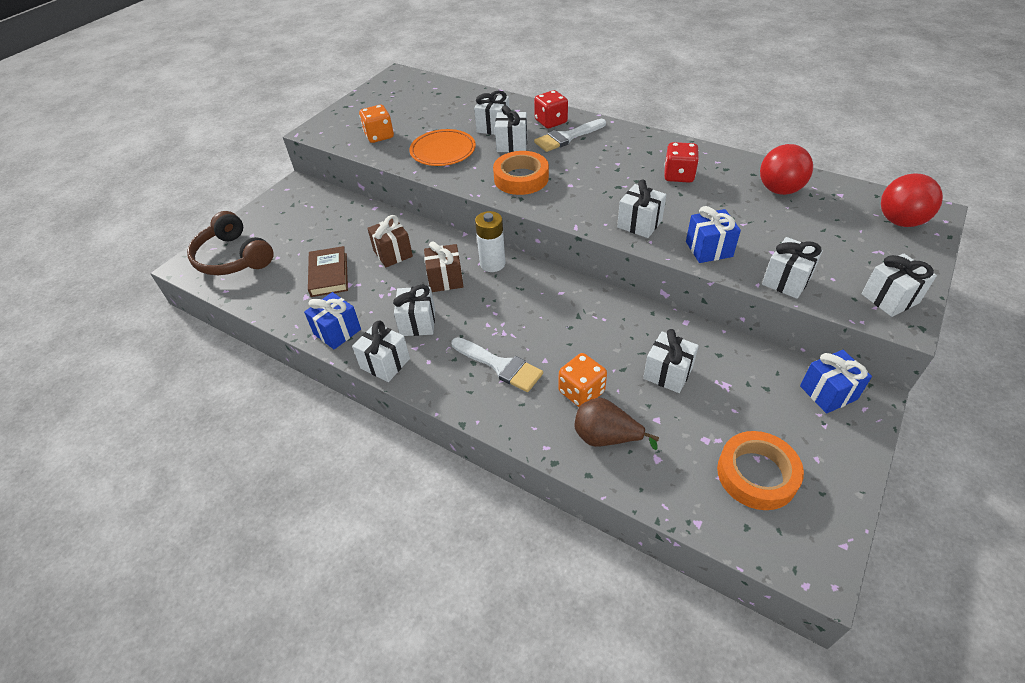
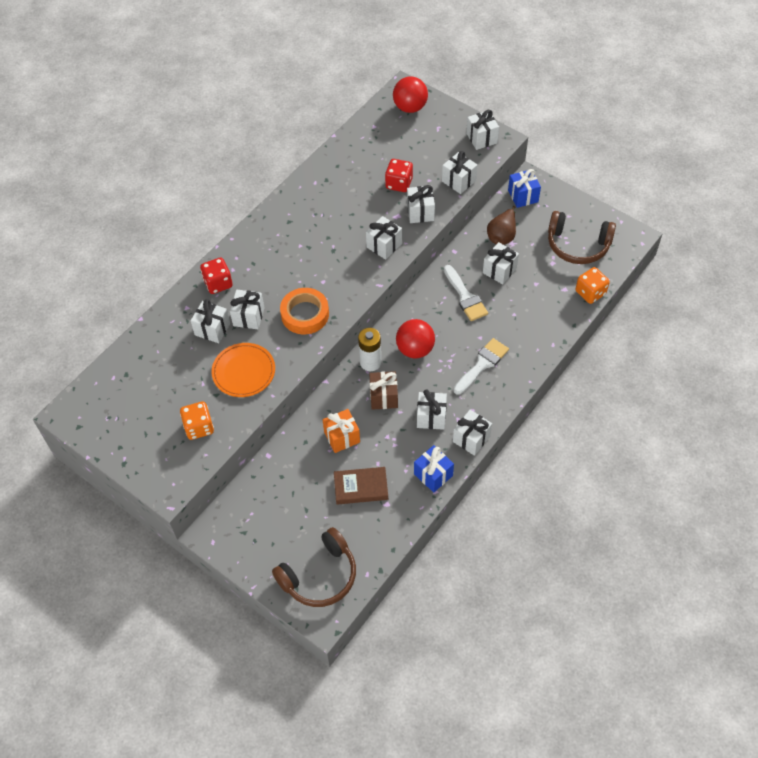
camera: 85 degrees left, 10 degrees up
brown gift [367,215,413,267] -> orange gift [323,409,360,453]
white brush [534,119,606,152] -> white brush moved to [444,265,488,321]
orange dice [558,353,607,407] -> orange dice moved to [576,267,610,304]
brown pear [575,398,659,450] -> brown pear moved to [487,206,516,245]
red dice [664,142,699,183] -> red dice moved to [385,159,413,192]
blue gift [686,206,741,263] -> white gift [407,185,435,223]
orange tape [717,431,804,510] -> brown headphones [548,211,616,264]
red ball [760,144,813,195] -> red ball moved to [396,319,435,359]

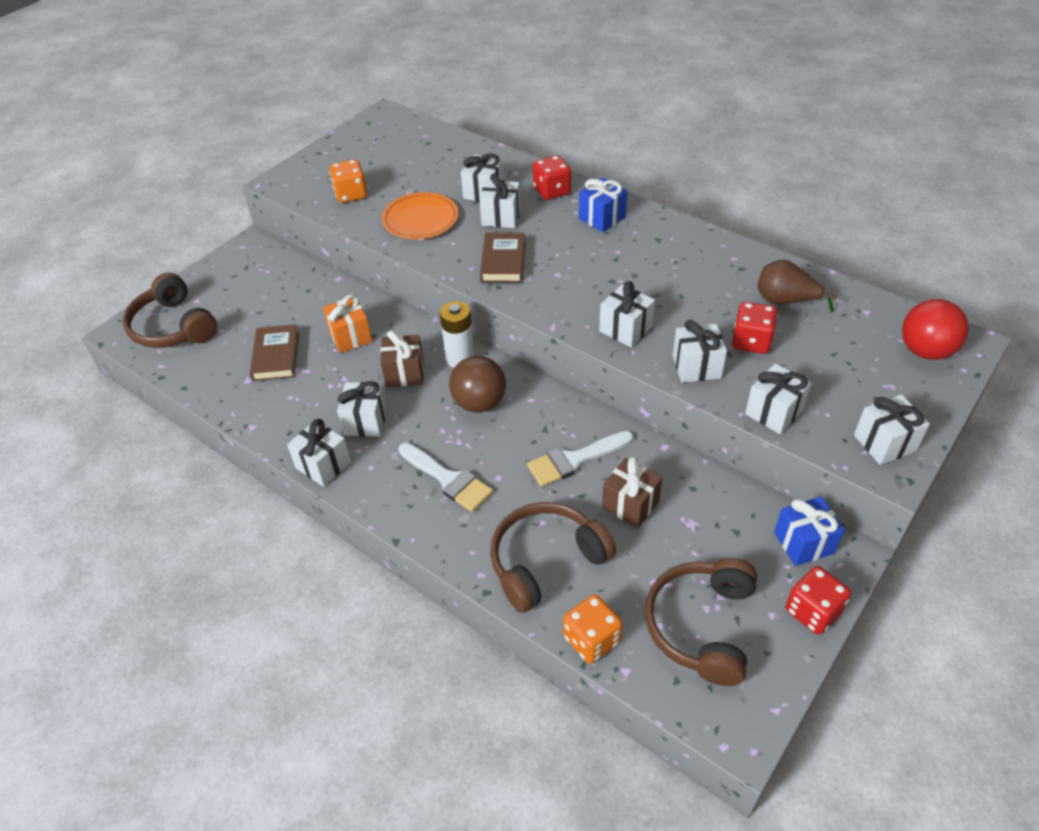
camera: 90 degrees right, 10 degrees down
orange tape [280,288,329,334] -> brown book [480,233,525,283]
red ball [396,319,435,359] -> brown ball [449,356,506,413]
blue gift [414,445,454,493] -> blue gift moved to [579,178,627,232]
white gift [483,242,519,284] -> brown gift [602,456,663,528]
brown pear [487,206,516,245] -> brown pear moved to [758,260,837,312]
none -> brown headphones [490,502,616,613]
none -> red dice [786,566,851,635]

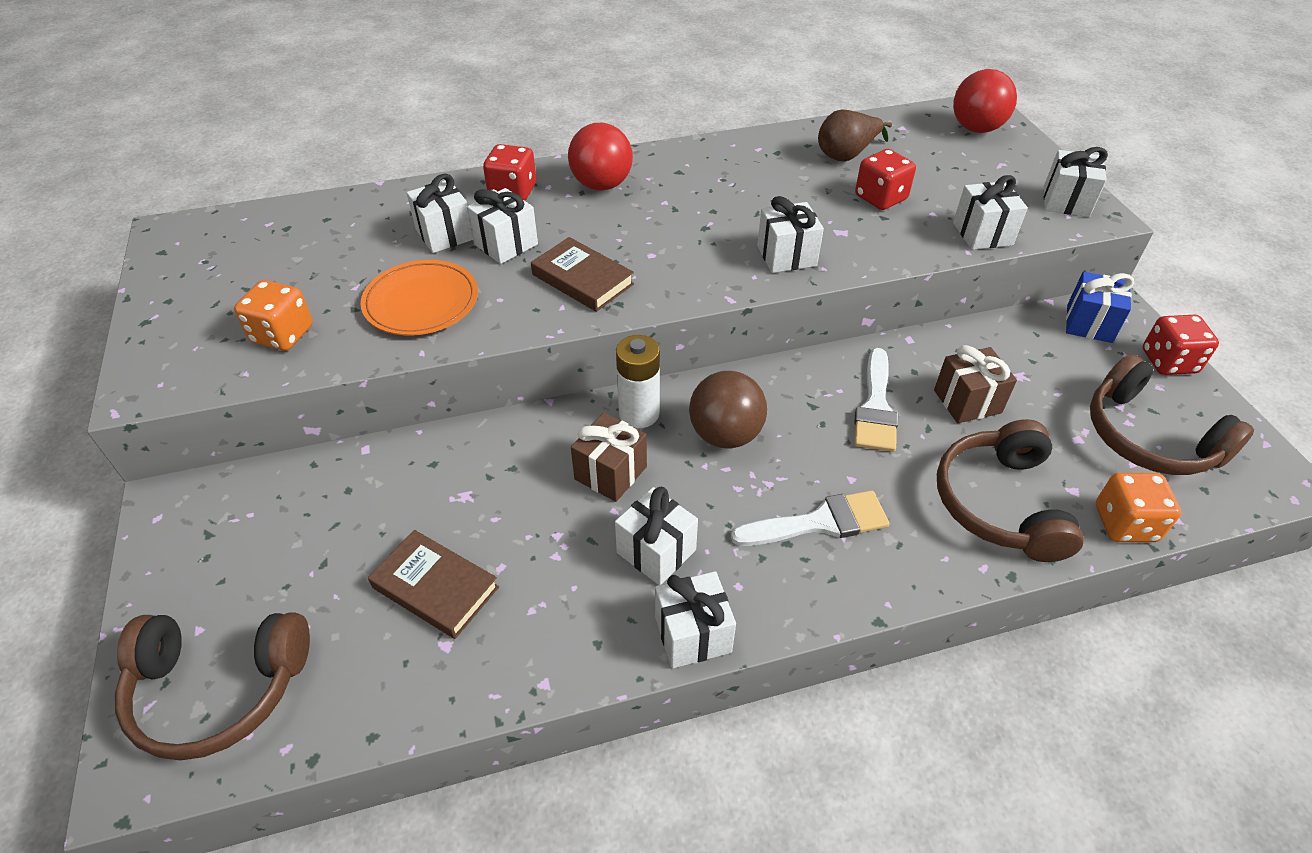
camera: 55 degrees left, 0 degrees up
orange gift [323,294,372,353] -> none
blue gift [579,178,627,232] -> red ball [568,123,633,191]
white gift [673,320,727,383] -> none

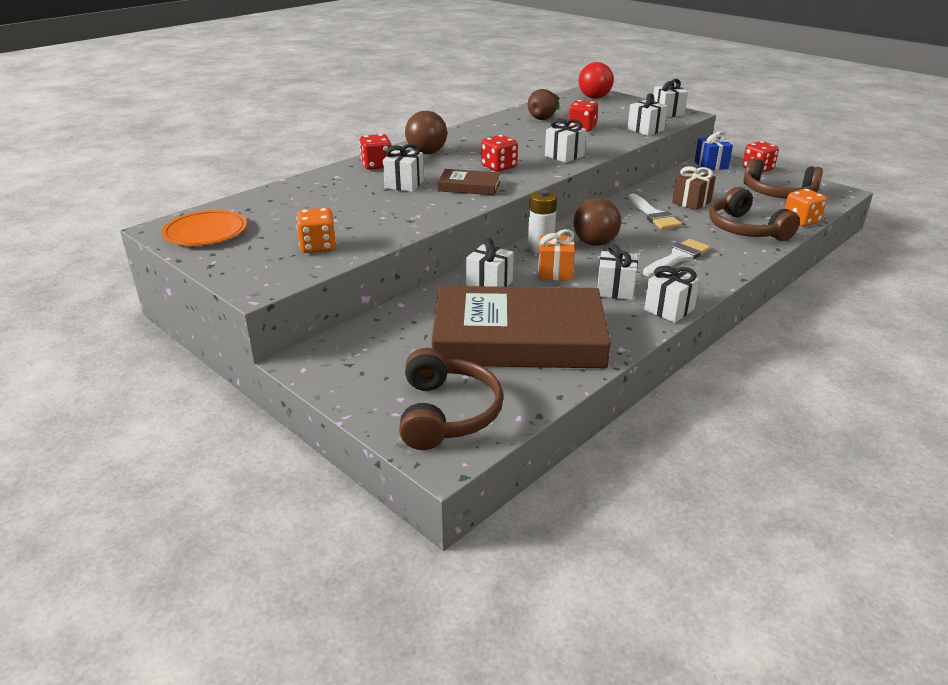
camera: 30 degrees left, 15 degrees down
brown headphones [115,612,310,761] -> brown headphones turned 60 degrees counterclockwise [399,348,504,450]
orange plate [360,260,478,336] -> orange plate moved to [162,210,247,246]
brown book [368,530,499,639] -> brown book [432,286,611,368], size x2.33
white gift [407,174,473,253] -> white gift moved to [466,238,514,287]
red ball [568,123,633,191] -> brown ball [405,111,447,154]
brown gift [571,412,647,502] -> orange gift [538,229,575,281]
none -> red dice [481,135,518,172]

